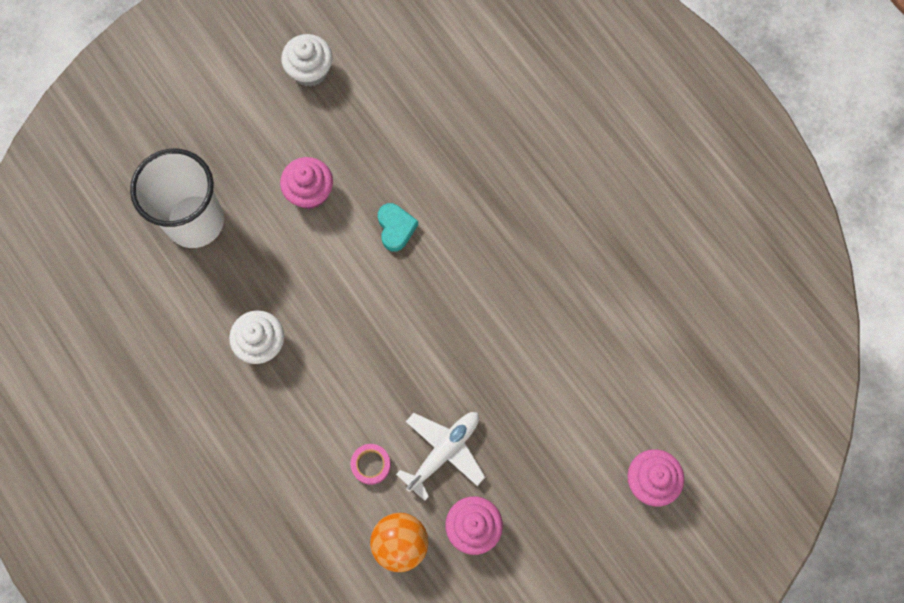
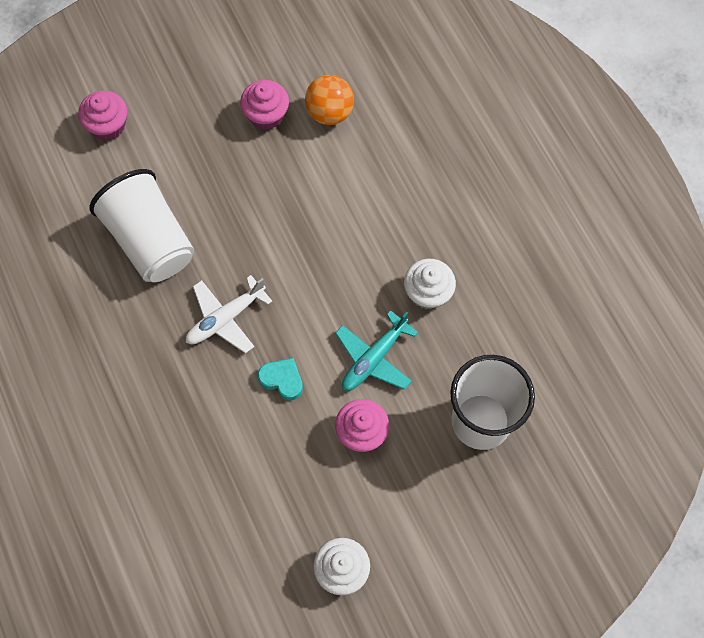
camera: 170 degrees left, 5 degrees down
pink tape [351,444,391,485] -> none
turquoise heart [378,203,418,251] -> turquoise heart turned 120 degrees clockwise [258,358,303,400]
white plane [396,412,485,501] -> white plane moved to [186,275,272,353]
none -> white cup [89,169,194,282]
none -> turquoise plane [335,310,418,391]

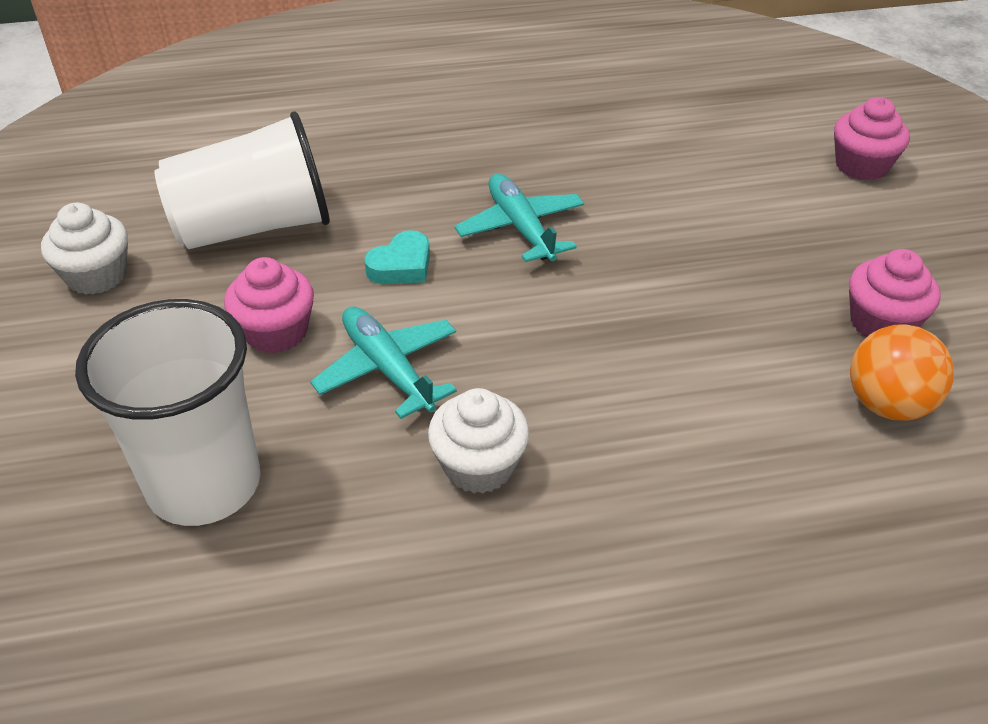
camera: 105 degrees right, 25 degrees down
white cup [89,169,194,282] -> white cup moved to [154,111,330,249]
white plane [186,275,272,353] -> turquoise plane [455,174,584,262]

